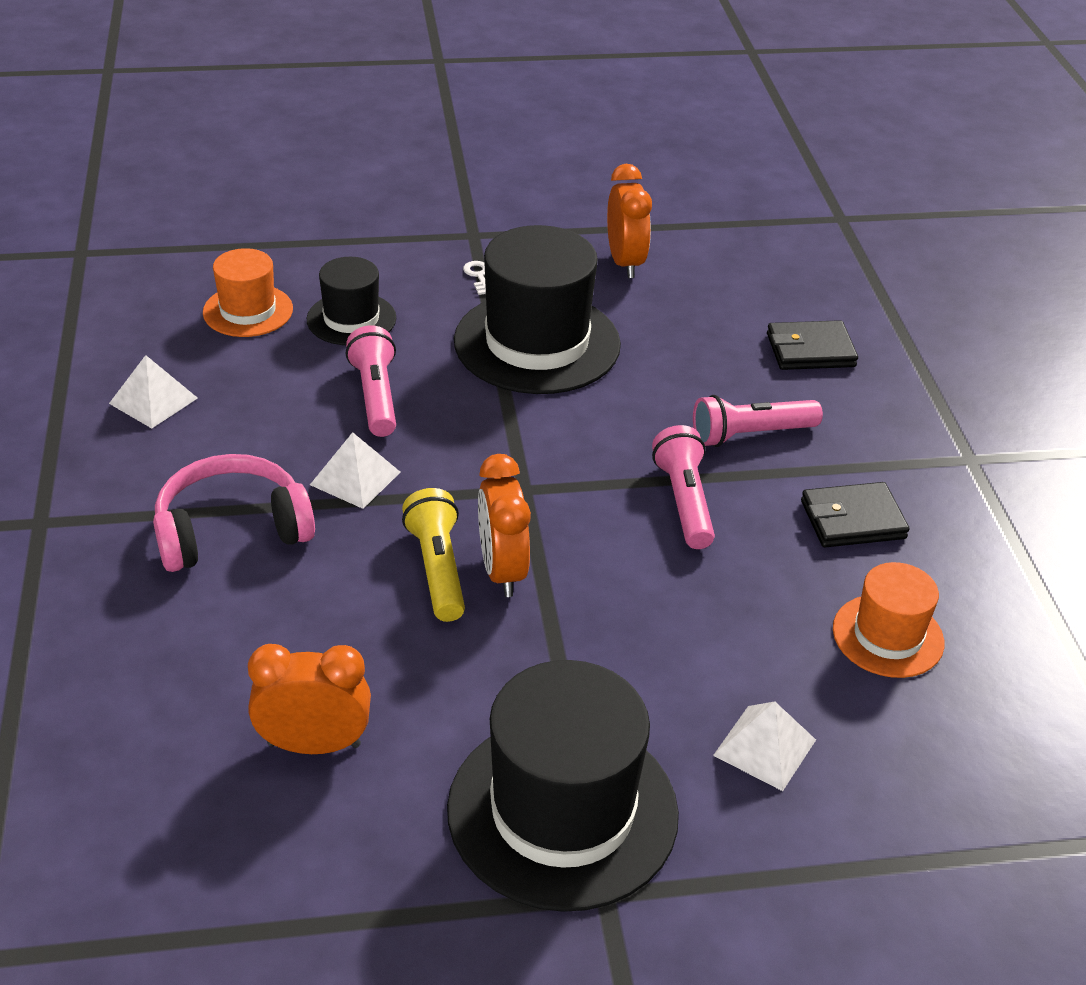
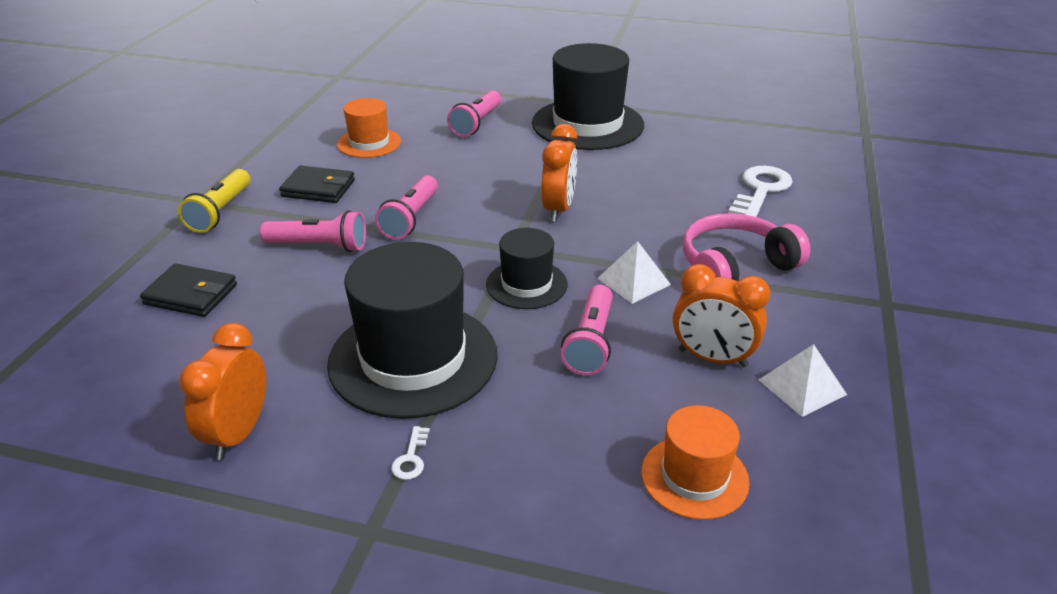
camera: 155 degrees left, 5 degrees down
pink headphones [153,454,315,572] -> pink headphones turned 150 degrees clockwise [683,213,810,281]
orange clock [248,644,371,754] -> orange clock moved to [673,264,770,367]
black hat [307,257,396,345] -> black hat moved to [486,228,568,309]
yellow flashlight [402,488,465,622] -> yellow flashlight moved to [178,169,250,233]
white pyramid [713,701,816,791] -> pink flashlight [447,90,501,137]
none -> white key [728,166,793,217]

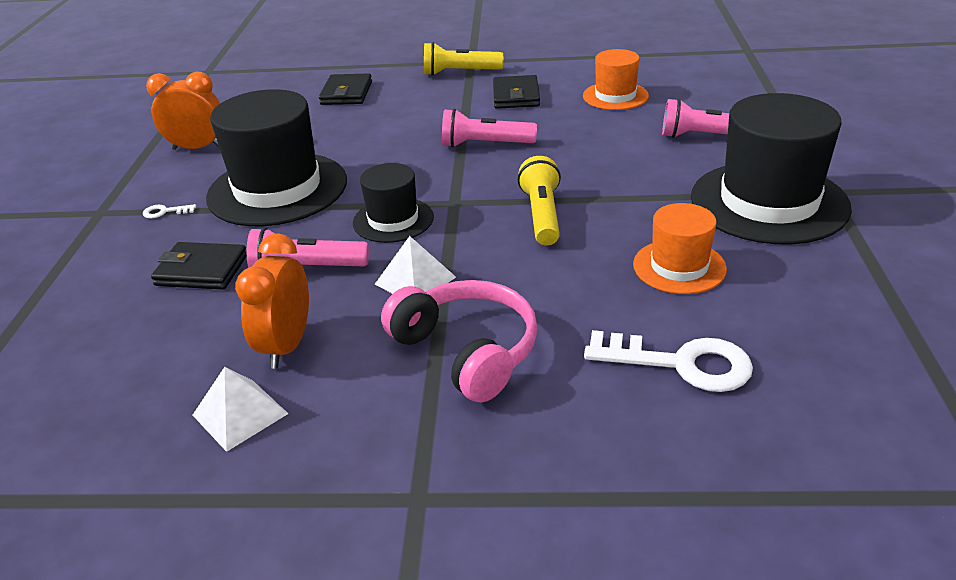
camera: 80 degrees right, 0 degrees up
pink flashlight [260,210,366,252] -> none
orange clock [541,124,577,222] -> yellow flashlight [518,156,561,246]
orange hat [641,405,749,520] -> orange hat moved to [633,203,727,294]
none -> black wallet [151,242,247,290]

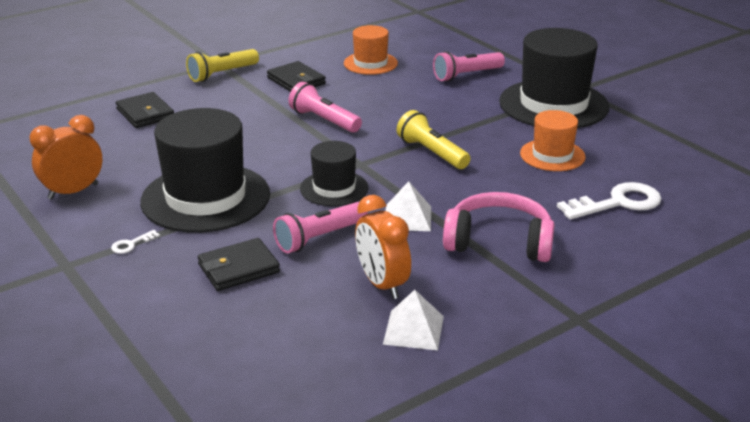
camera: 40 degrees left, 5 degrees down
pink flashlight [442,109,537,148] -> pink flashlight turned 75 degrees clockwise [288,82,362,133]

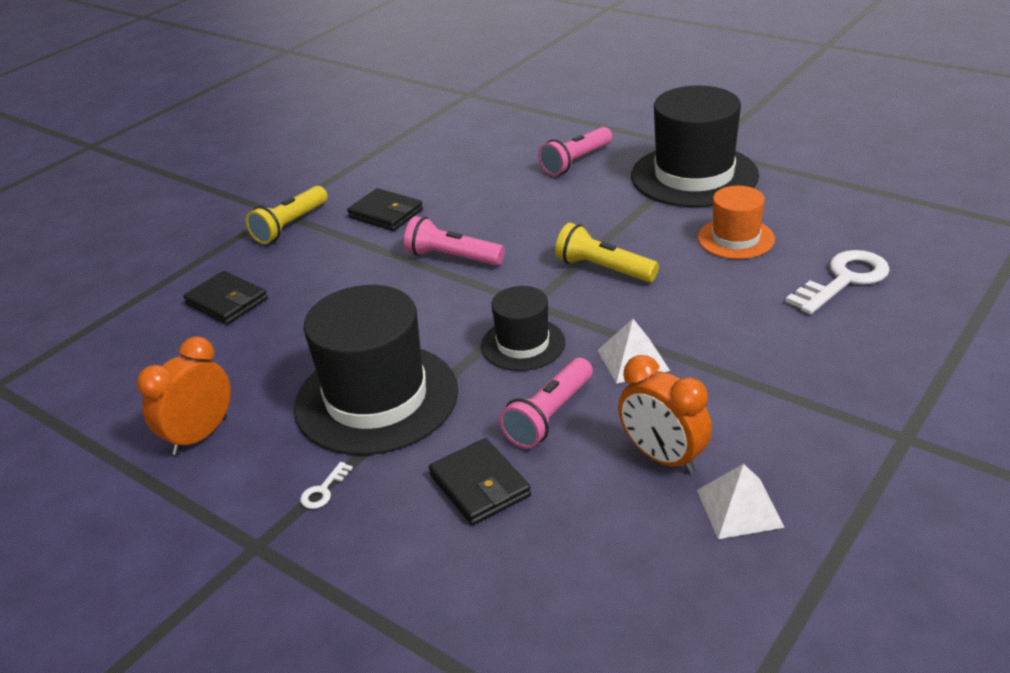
camera: 15 degrees left, 5 degrees up
black wallet [198,238,280,291] -> black wallet turned 75 degrees counterclockwise [429,438,531,525]
orange hat [344,25,398,75] -> none
pink headphones [443,192,555,262] -> none

